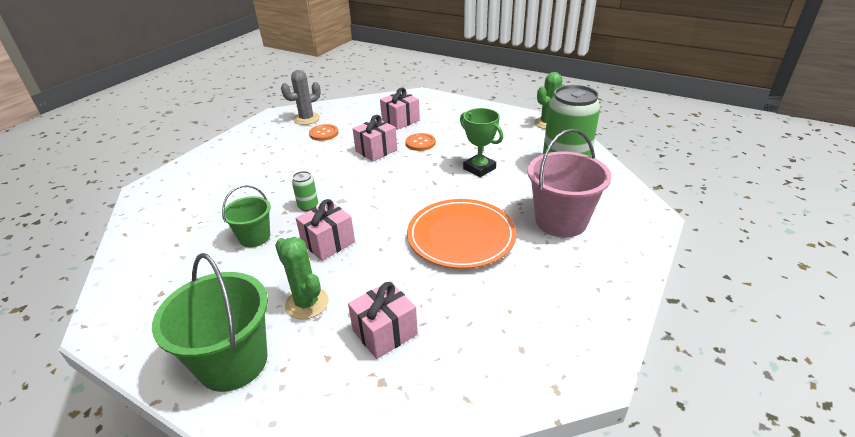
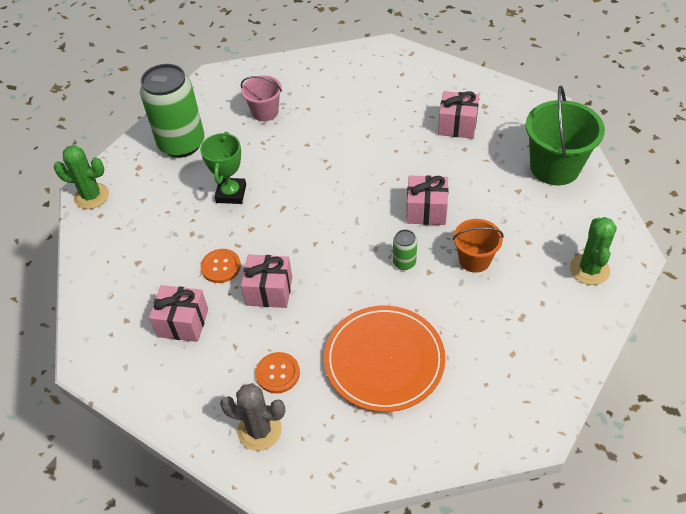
camera: 130 degrees left, 15 degrees up
green bucket [222,185,271,247] -> orange bucket [453,219,504,273]
green cactus [275,237,329,319] -> green cactus moved to [570,217,617,285]
orange plate [407,199,516,269] -> orange plate moved to [324,306,445,412]
pink bucket [528,129,612,237] -> pink bucket [241,75,282,121], size x0.59

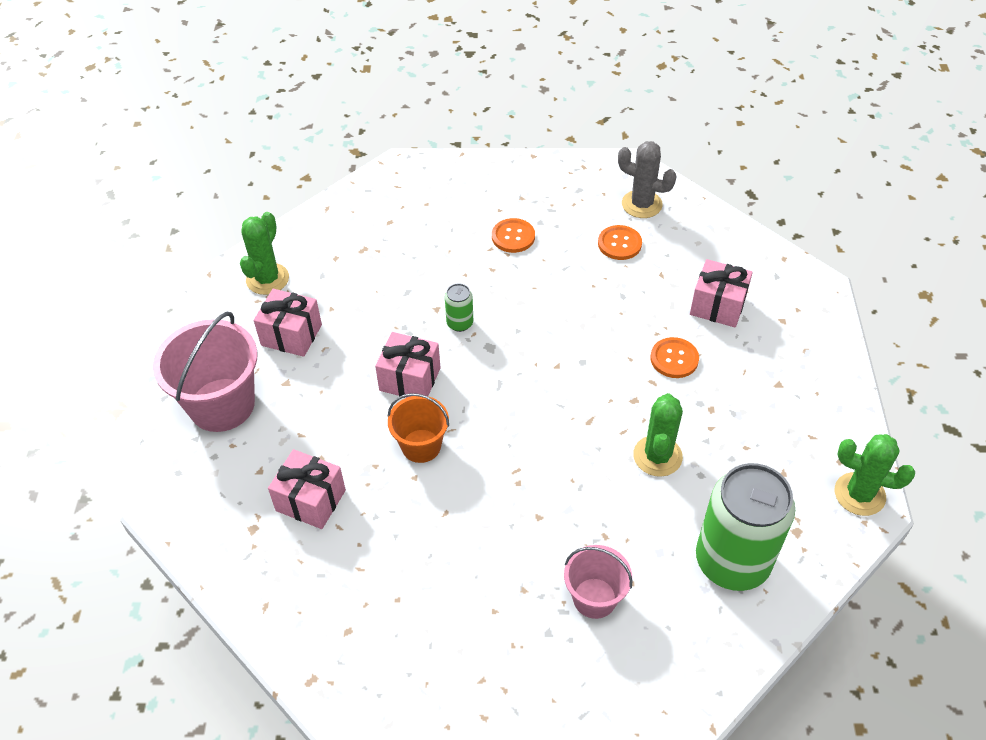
camera: 170 degrees left, 0 degrees up
green trophy [200,132,246,204] -> green cactus [633,393,683,477]
pink gift [241,255,292,308] -> pink gift moved to [254,289,322,357]
orange plate [324,306,445,412] -> orange button [492,218,535,253]
orange bucket [453,219,504,273] -> orange bucket moved to [388,393,449,463]
green bucket [525,86,605,185] -> pink bucket [153,312,258,432]

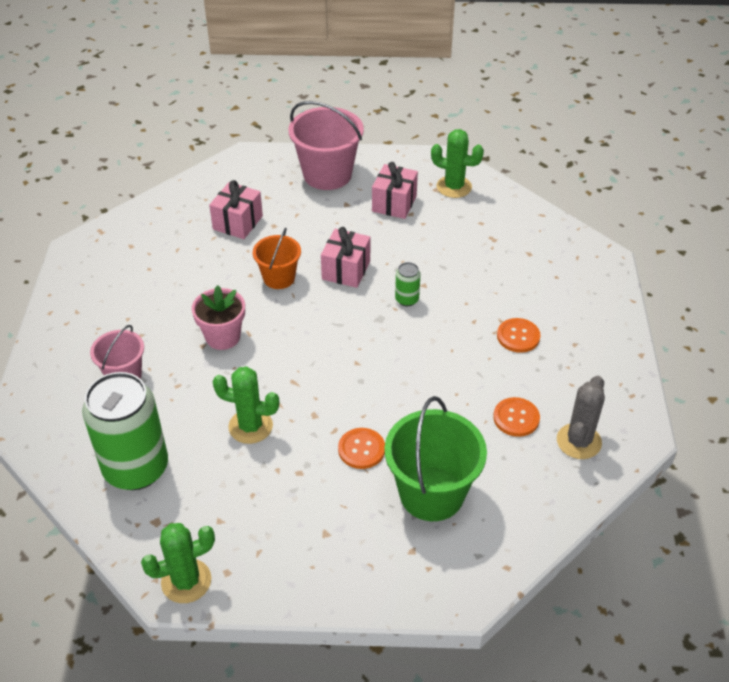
camera: 90 degrees right, 5 degrees down
pink gift [690,259,753,327] -> green bucket [384,396,487,521]
green cactus [834,434,915,516] -> green cactus turned 45 degrees clockwise [141,523,215,603]
none -> pink flower pot [192,285,245,350]

